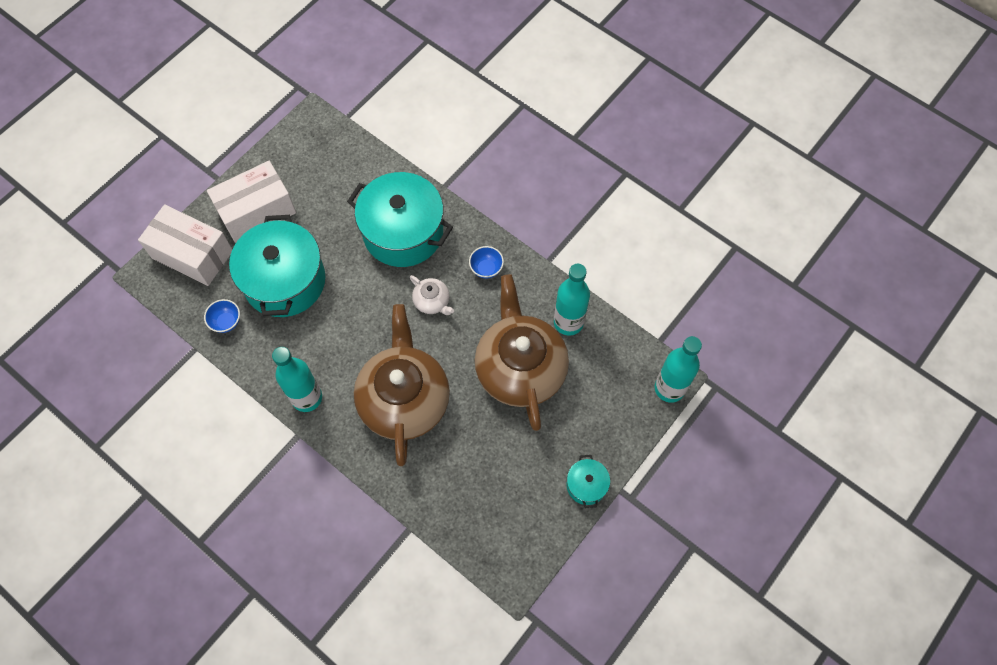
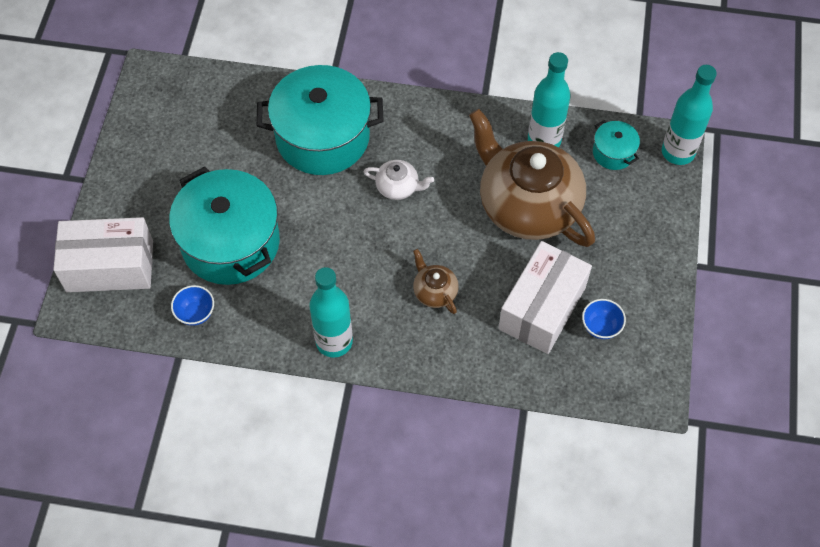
camera: 30 degrees left, 5 degrees down
white box [207,161,296,243] -> white box moved to [498,241,592,354]
brown teapot [354,304,450,466] -> brown teapot [413,249,459,314], size x0.42
blue bowl [469,246,504,279] -> blue bowl moved to [582,299,626,339]
turquoise pot [567,455,610,508] -> turquoise pot moved to [593,120,640,170]

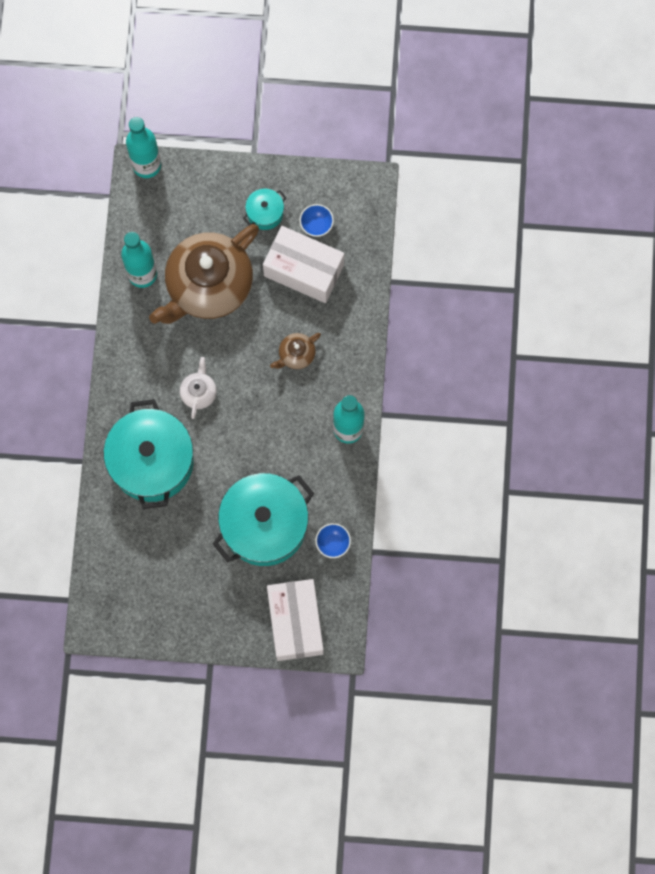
camera: 95 degrees left, 15 degrees up
turquoise pot [593,120,640,170] -> turquoise pot moved to [243,189,287,230]

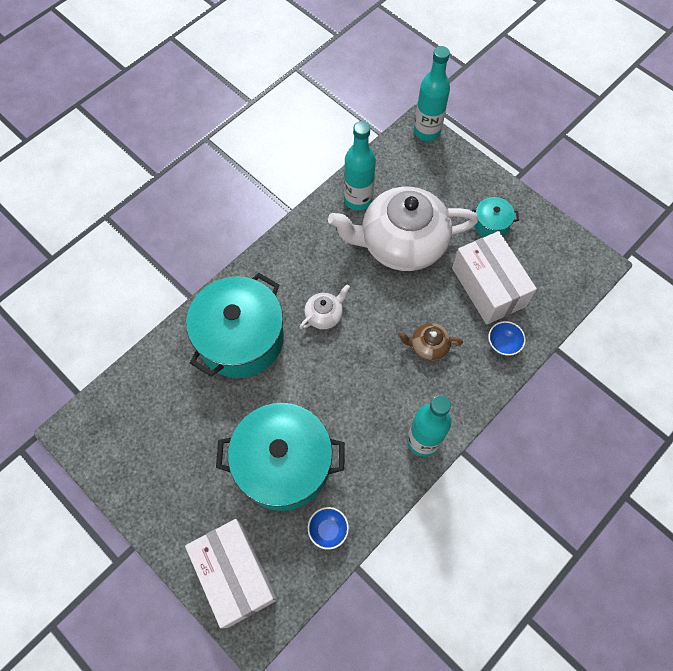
camera: 40 degrees right, 10 degrees down
brown teapot [149,224,259,324] -> white teapot [328,187,479,271]
white box [267,579,324,661] -> white box turned 60 degrees counterclockwise [185,519,277,628]
blue bowl [300,204,334,237] -> blue bowl moved to [488,321,526,356]

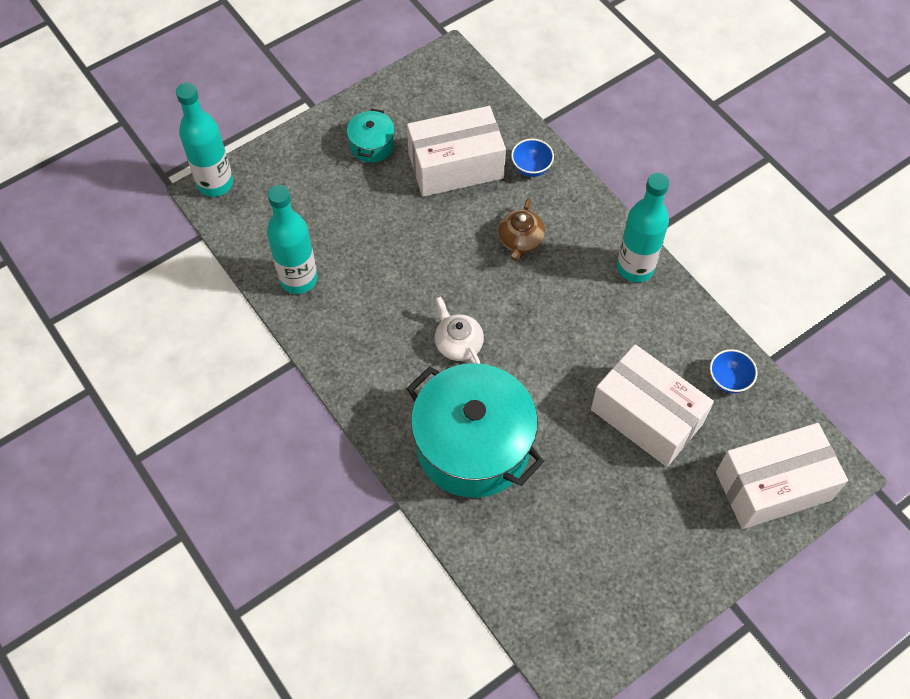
camera: 80 degrees left, 5 degrees down
turquoise pot [216,403,345,511] -> white box [591,344,714,467]
white teapot [328,187,479,271] -> none

